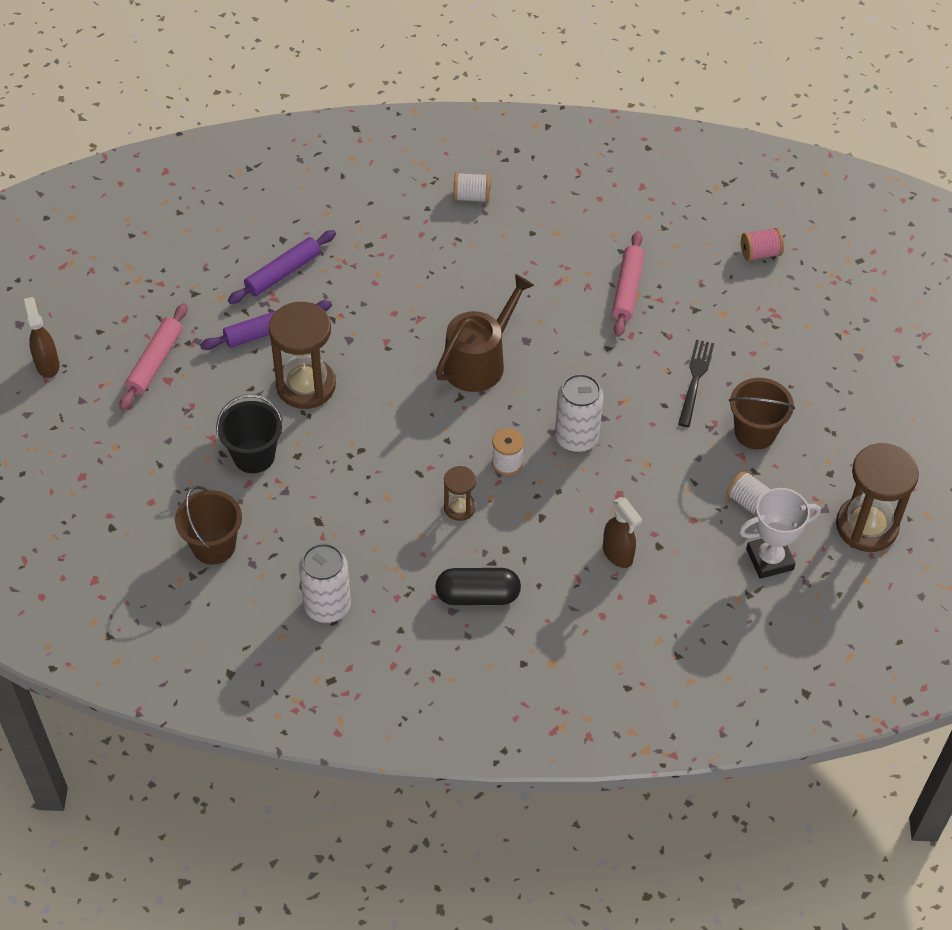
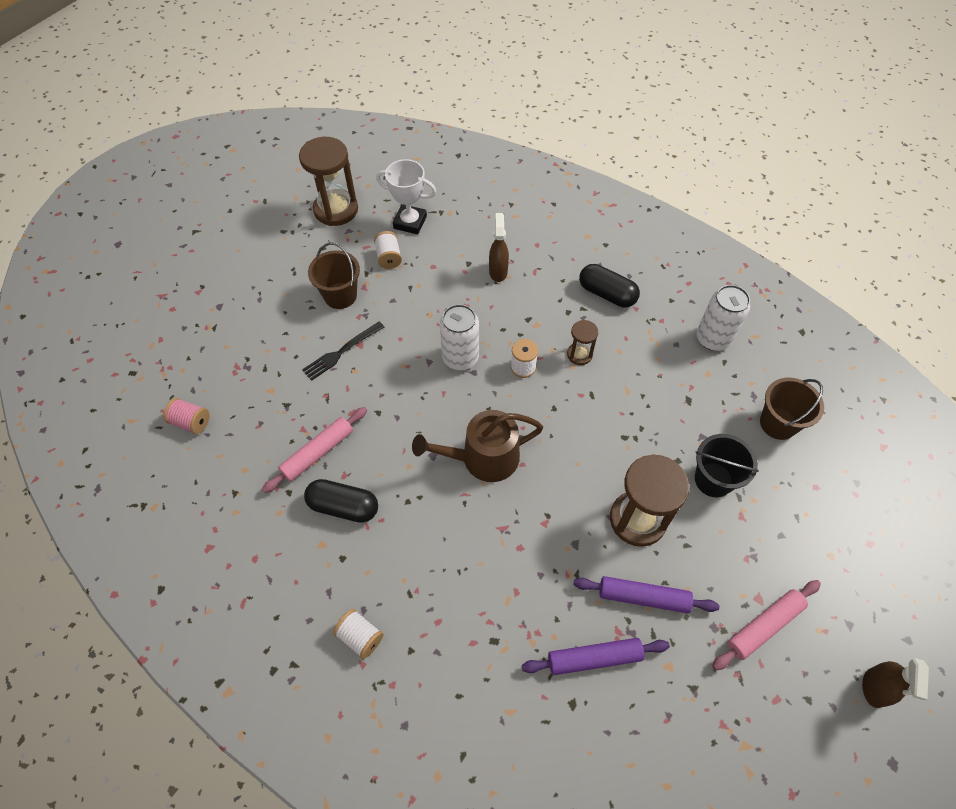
camera: 145 degrees left, 5 degrees up
none -> black capsule [304,479,378,523]

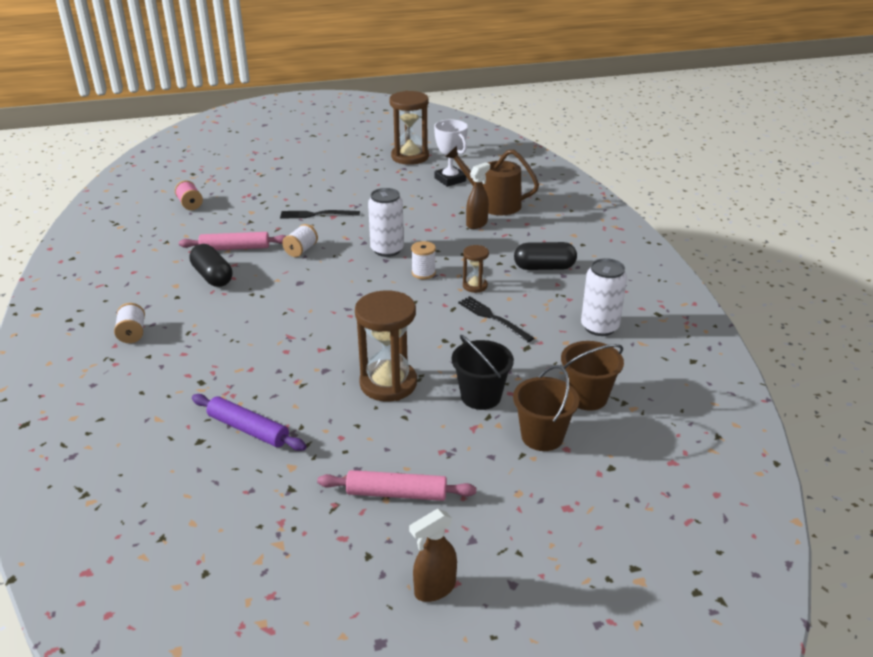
camera: 40 degrees right, 25 degrees down
brown bucket [308,242,360,309] -> brown bucket moved to [513,365,579,451]
white spool [374,231,402,269] -> white spool moved to [282,224,318,257]
brown watering can [412,410,543,482] -> brown watering can moved to [446,146,539,215]
purple rolling pin [574,576,719,613] -> none
black capsule [579,264,640,307] -> black capsule turned 75 degrees counterclockwise [514,242,577,270]
none -> black fork [458,296,534,342]

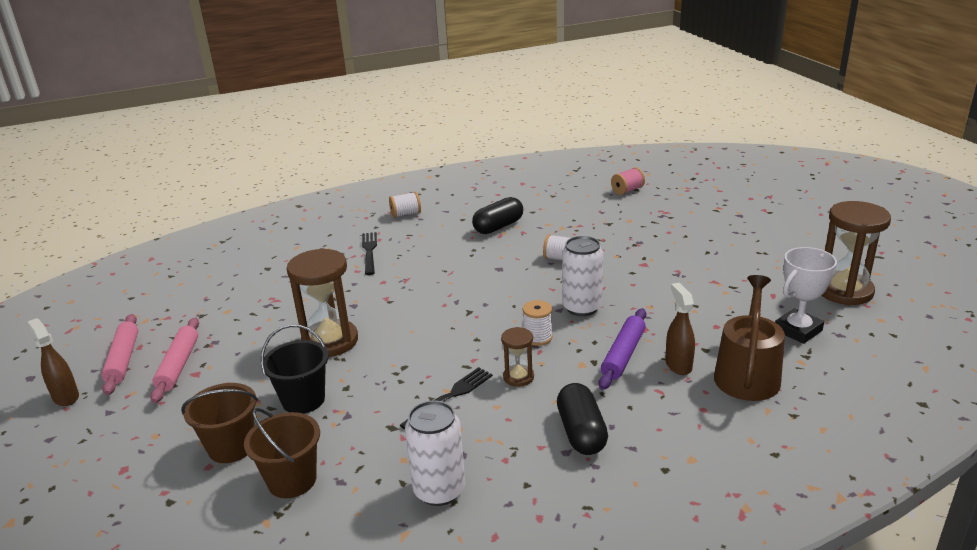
camera: 85 degrees right, 5 degrees down
pink rolling pin [179,232,286,250] -> pink rolling pin moved to [101,314,138,395]
purple rolling pin [192,394,307,451] -> purple rolling pin moved to [599,308,646,390]
black fork [280,210,360,218] -> black fork moved to [362,232,377,275]
brown spray bottle [466,162,490,229] -> brown spray bottle turned 135 degrees counterclockwise [665,283,695,375]

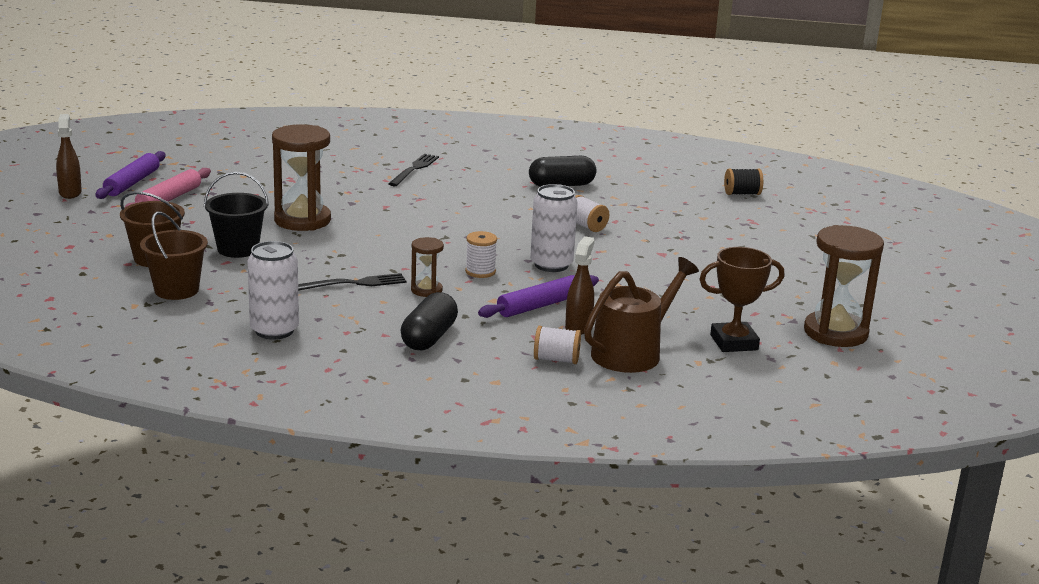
camera: 25 degrees right, 5 degrees down
pink rolling pin [101,314,138,395] -> purple rolling pin [95,151,166,199]
white spool [389,191,421,218] -> white spool moved to [534,326,581,364]
pink spool [611,167,645,195] -> black spool [724,168,763,195]
white trophy [775,247,837,344] -> brown trophy [699,247,785,352]

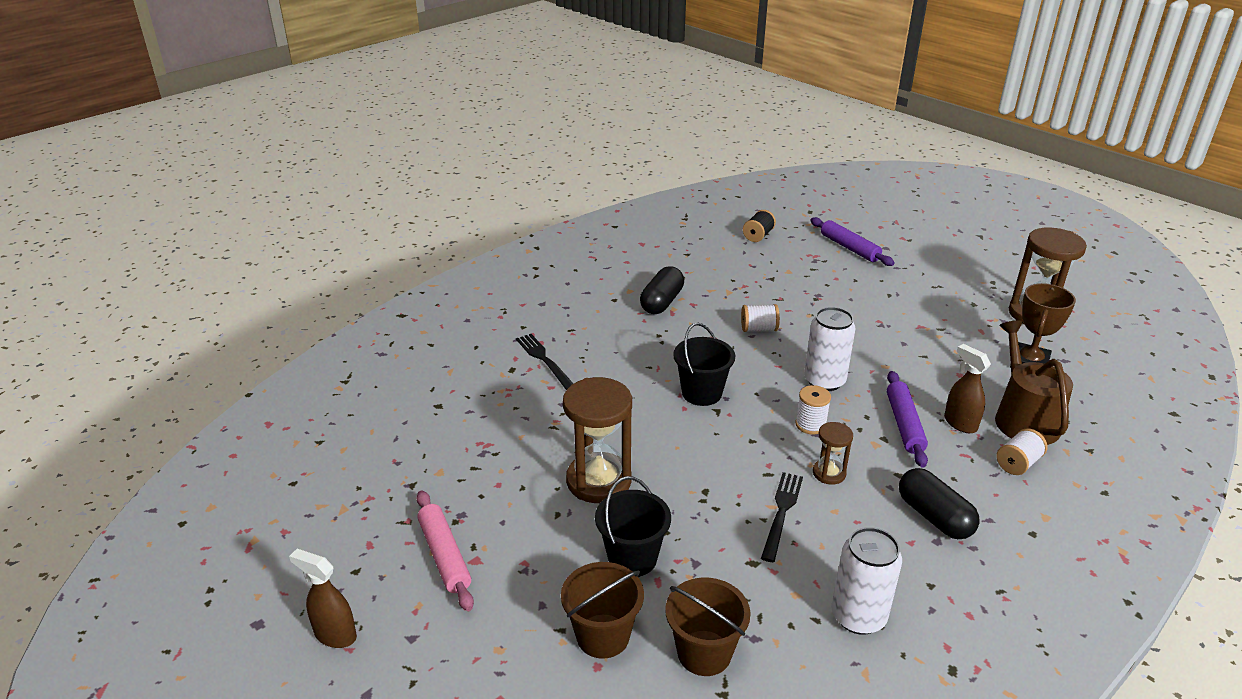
camera: 50 degrees left, 10 degrees up
purple rolling pin [95,151,166,199] -> purple rolling pin moved to [810,217,895,266]
none -> black bucket [673,323,735,406]

